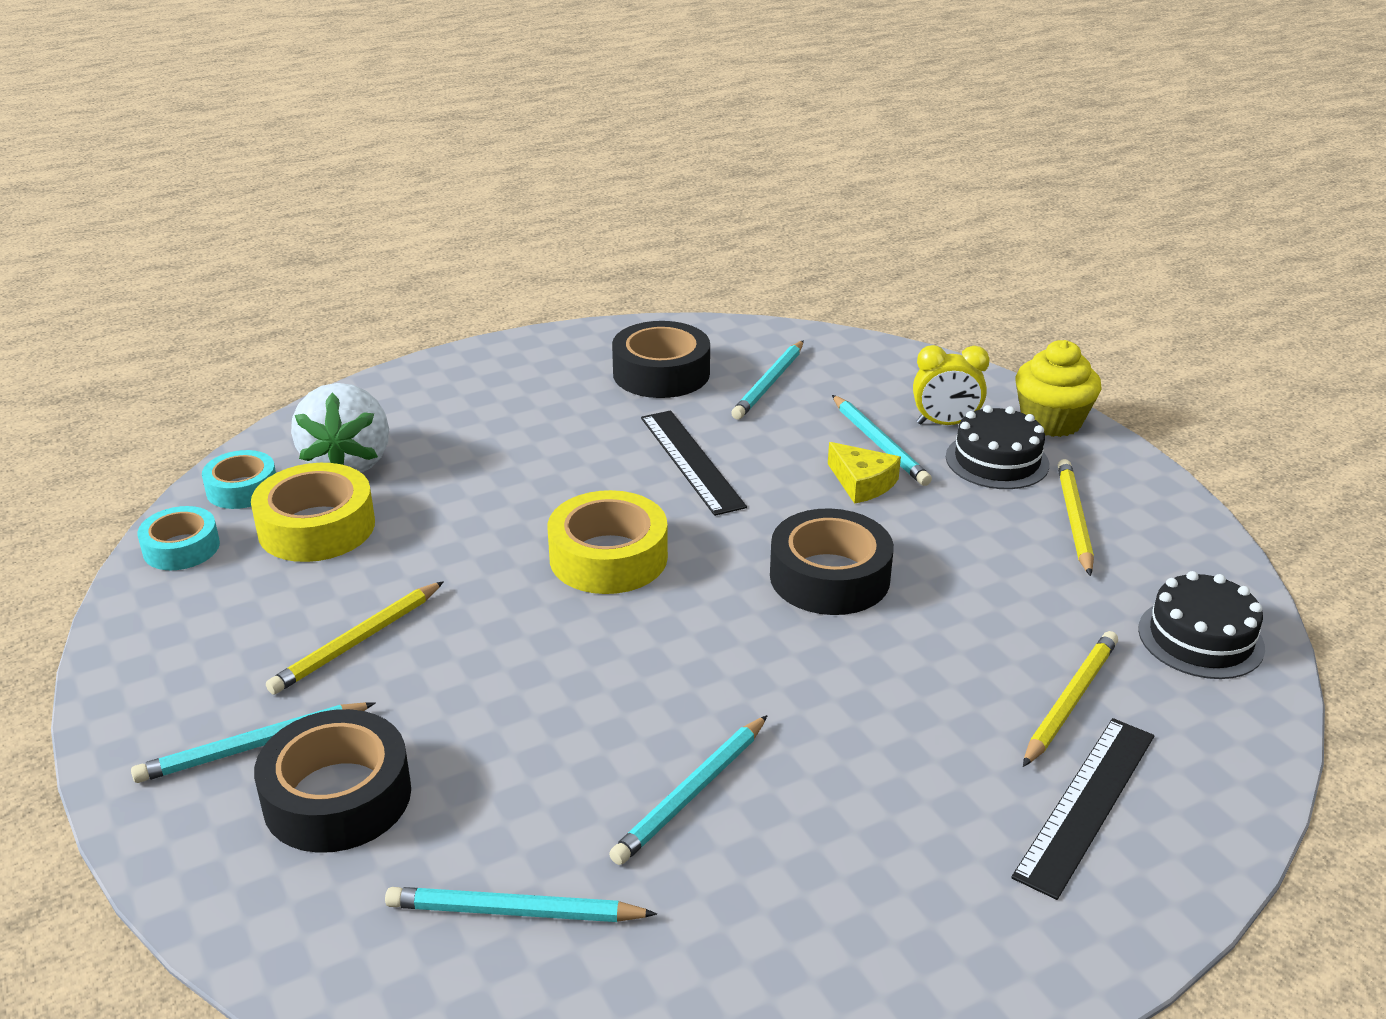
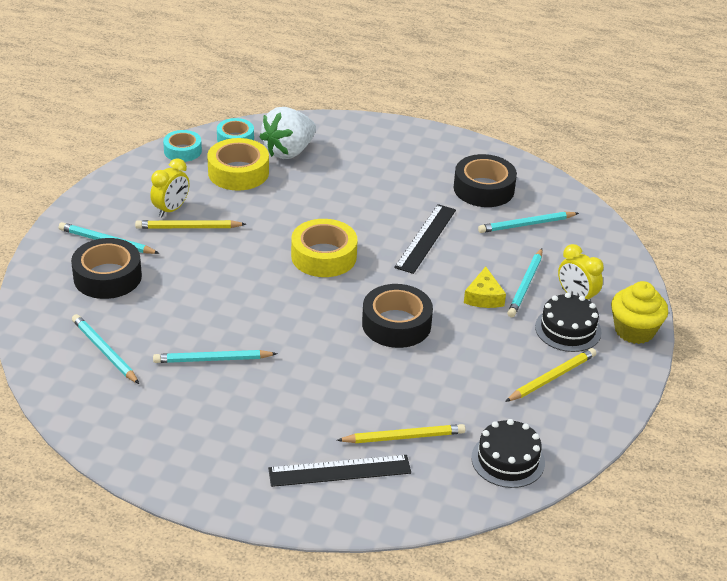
camera: 45 degrees right, 5 degrees up
none -> yellow clock [150,158,189,217]

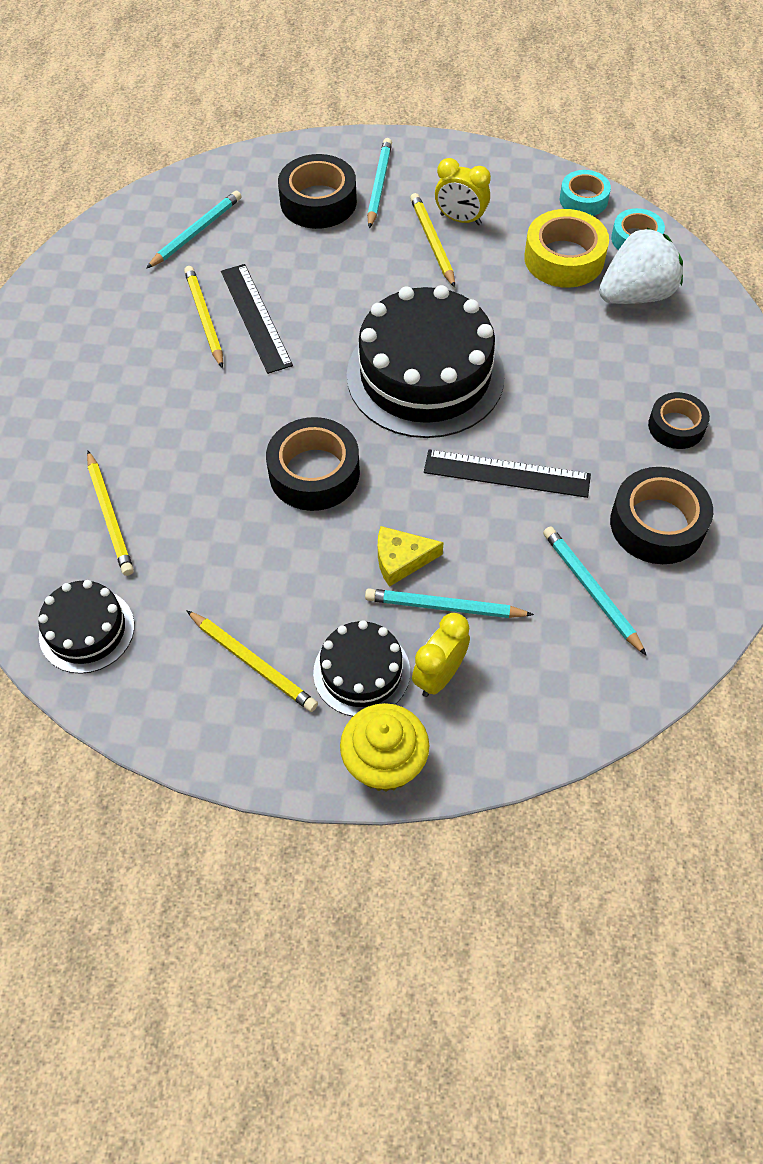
camera: 80 degrees right, 20 degrees up
turquoise pencil [153,350,278,363] -> yellow pencil [184,266,223,368]
white strawberry [260,107,316,159] -> white strawberry turned 120 degrees clockwise [599,227,683,304]
black ruler [268,455,411,487] -> black ruler moved to [221,264,293,374]
yellow tape [291,219,358,277] -> black cake [347,285,505,438]
none -> black tape [648,392,710,449]

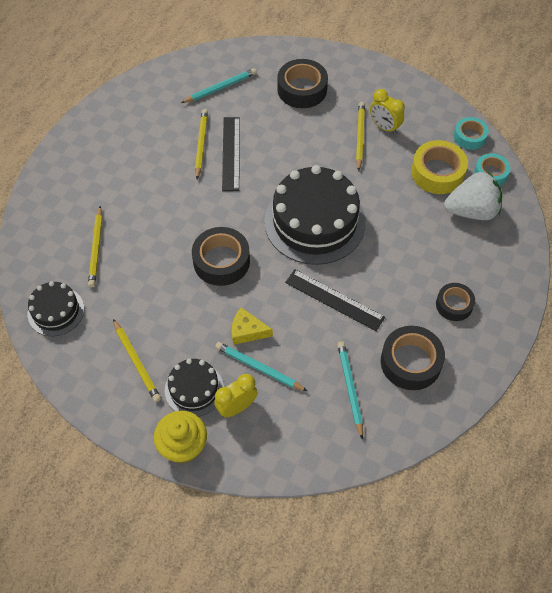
camera: 20 degrees right, 0 degrees up
turquoise pencil [367,138,392,229] -> none

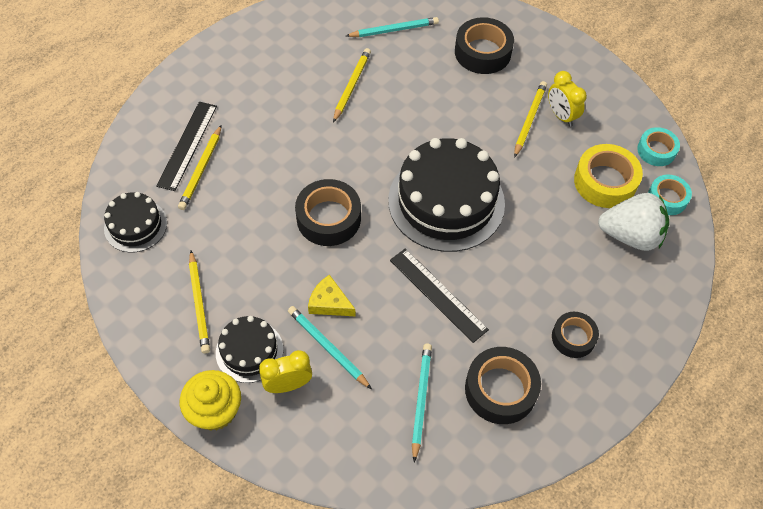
camera: 15 degrees right, 0 degrees up
black ruler [222,117,240,191] -> black ruler moved to [156,102,217,191]

